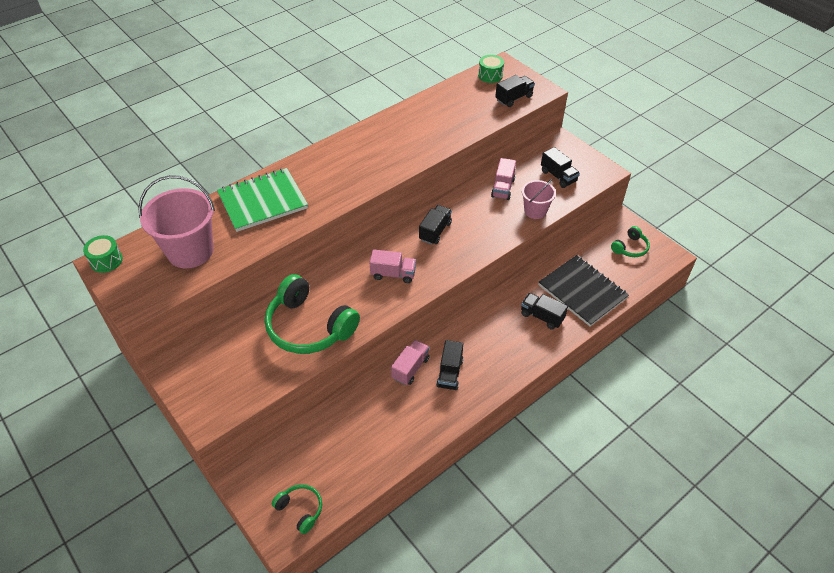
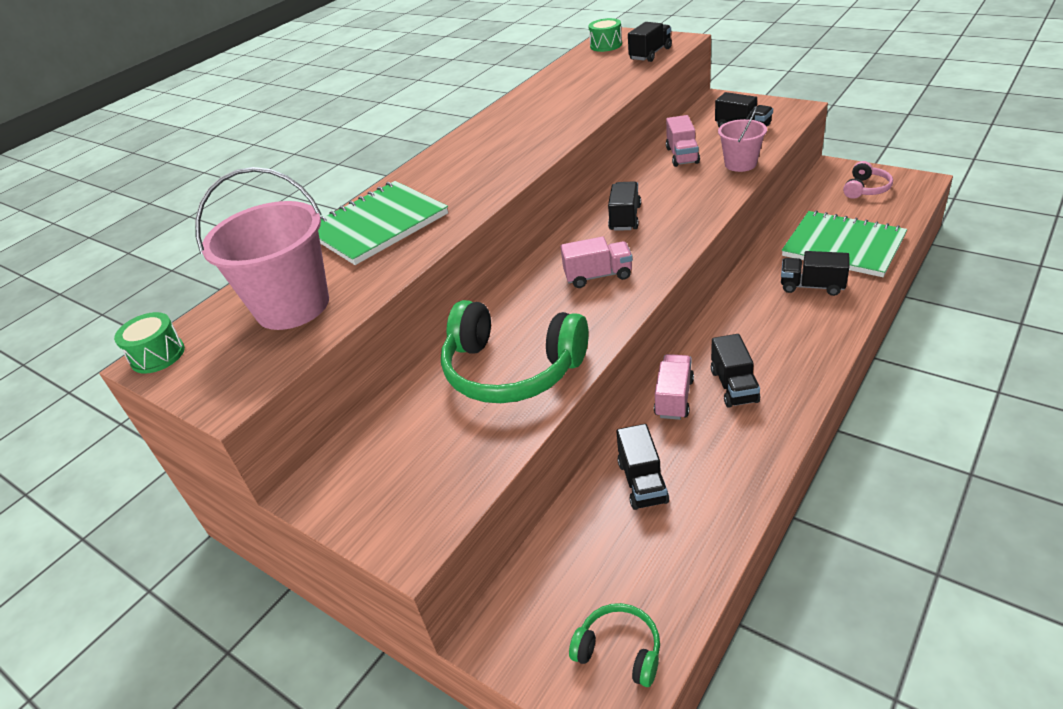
camera: 10 degrees left, 10 degrees down
black notebook [539,255,629,326] -> green notebook [782,210,907,277]
green headphones [611,226,650,257] -> pink headphones [843,161,893,199]
none -> black truck [616,424,669,510]

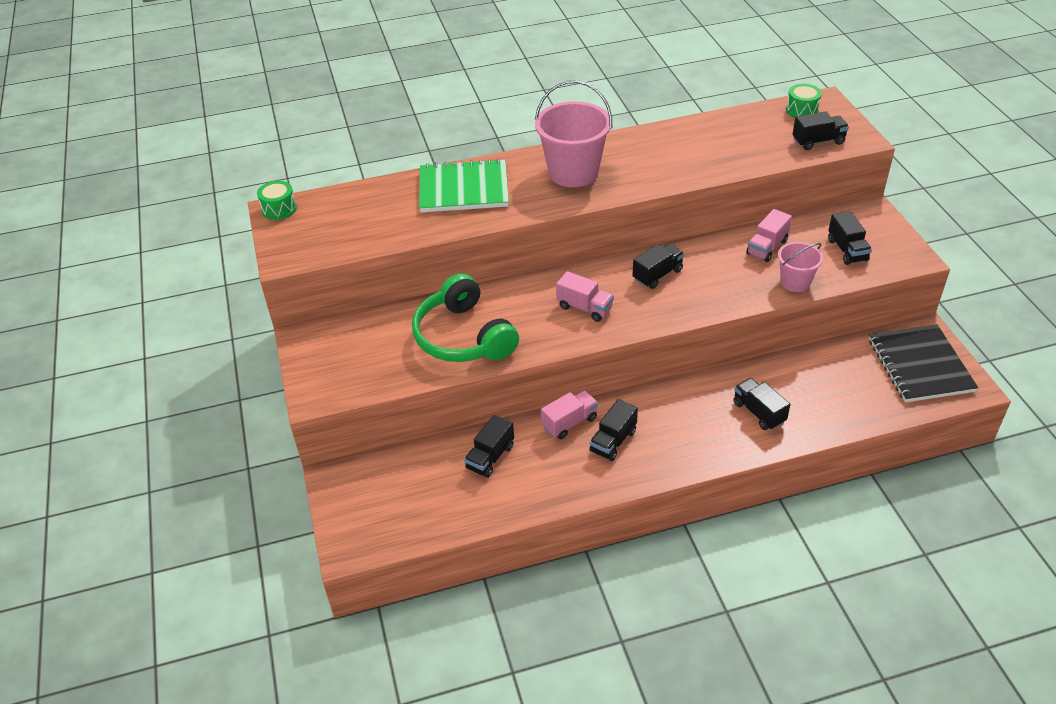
camera: 35 degrees right, 5 degrees up
pink bucket [195,167,329,330] -> pink bucket moved to [535,80,612,187]
green headphones [569,603,660,687] -> none
green notebook [782,210,907,277] -> none
pink headphones [843,161,893,199] -> black notebook [869,325,978,402]

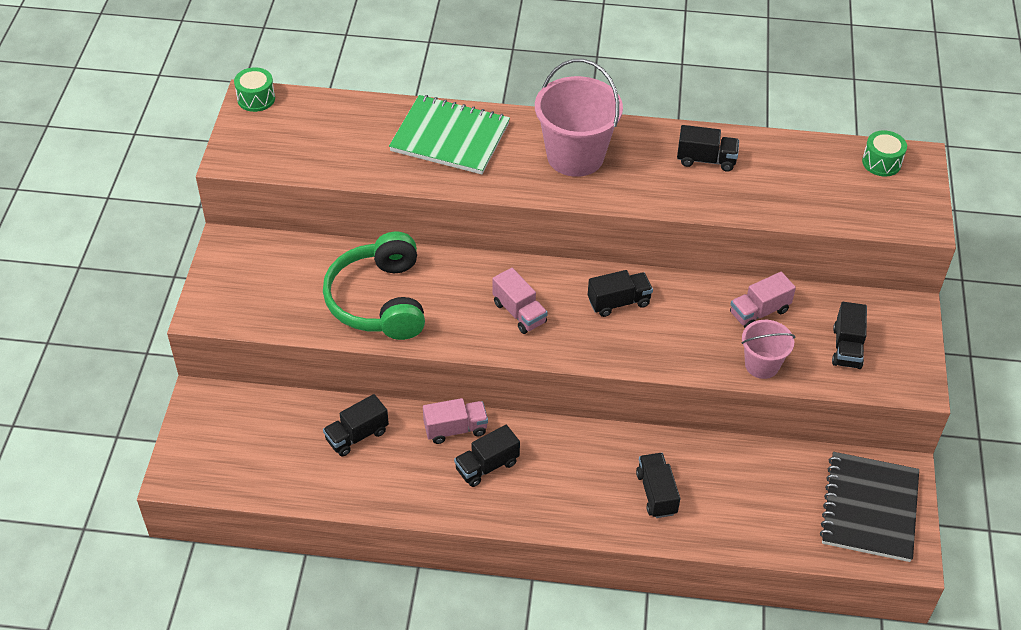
camera: 20 degrees right, 5 degrees up
black truck [793,111,849,150] -> black truck moved to [677,125,739,172]

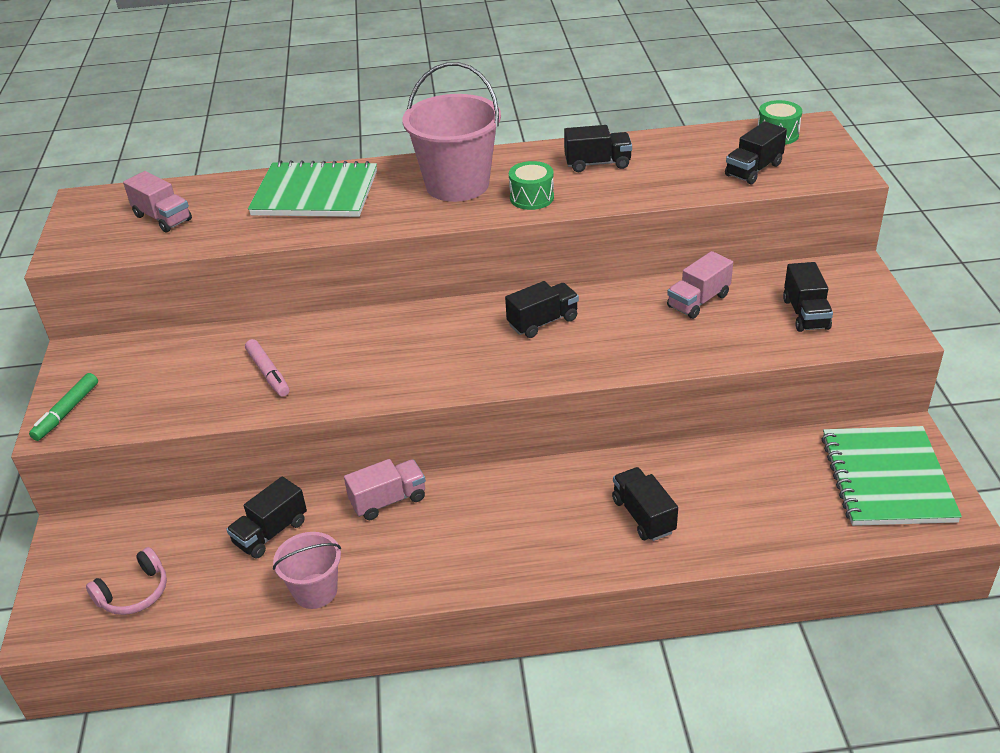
camera: 10 degrees left, 10 degrees down
green drum [234,67,275,112] -> green drum moved to [509,161,554,210]
green headphones [323,232,425,340] -> pink marker [245,339,289,397]
black truck [454,425,520,487] -> black truck moved to [725,121,787,184]
pink truck [492,268,548,334] -> pink truck moved to [123,171,192,232]
pink bucket [742,320,795,379] -> pink bucket moved to [273,532,341,609]
black notebook [820,452,919,562] -> green notebook [822,426,962,526]
none -> green marker [29,373,98,441]
none -> pink headphones [86,547,167,615]

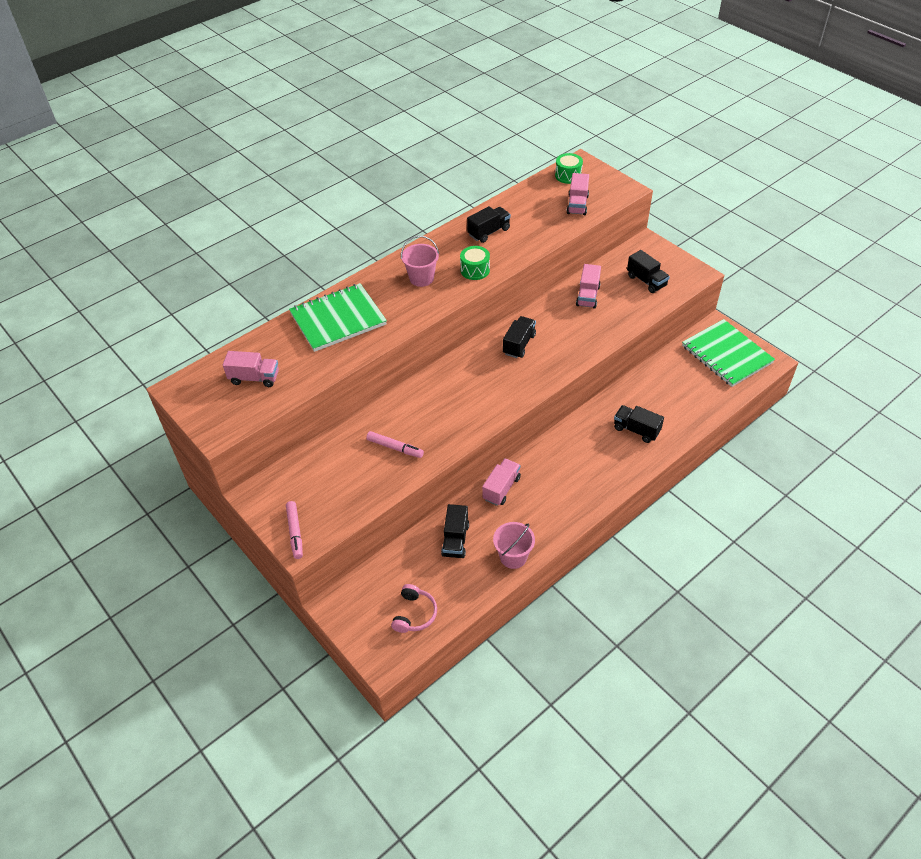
camera: 35 degrees left, 10 degrees up
green marker [29,373,98,441] -> pink marker [286,501,303,559]
pink bucket [402,62,501,202] -> pink bucket [401,236,439,287], size x0.57
black truck [725,121,787,184] -> pink truck [566,173,589,215]

